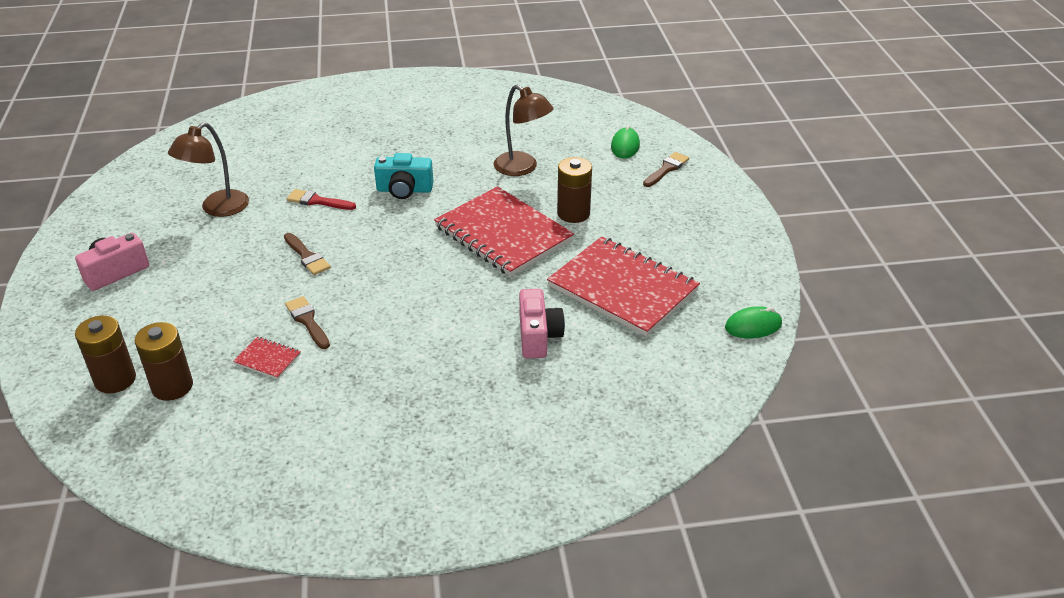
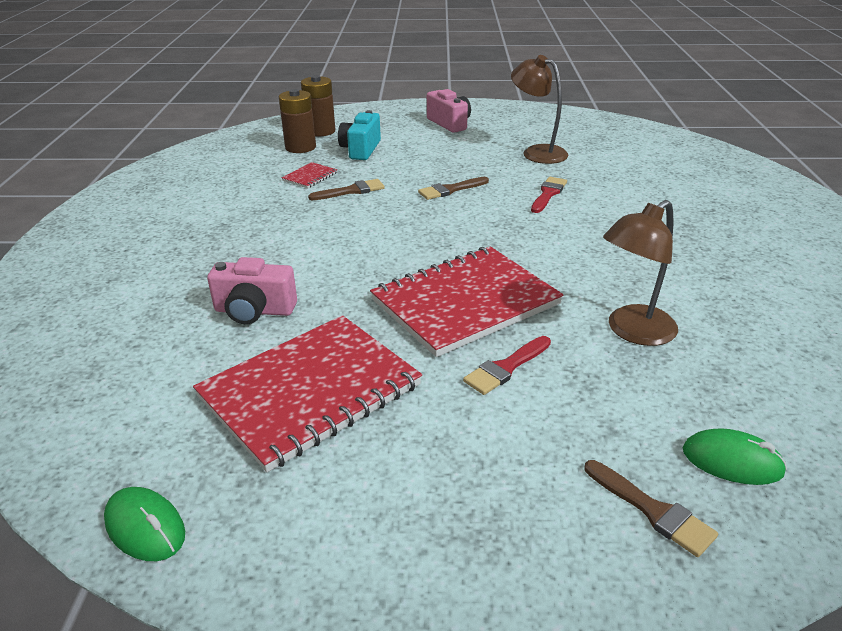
camera: 100 degrees right, 5 degrees down
turquoise camera [374,153,433,199] -> turquoise camera moved to [338,110,381,160]
brown battery [557,157,592,223] -> red brush [463,336,551,395]
green mouse [725,306,782,338] -> green mouse turned 45 degrees counterclockwise [104,487,185,561]

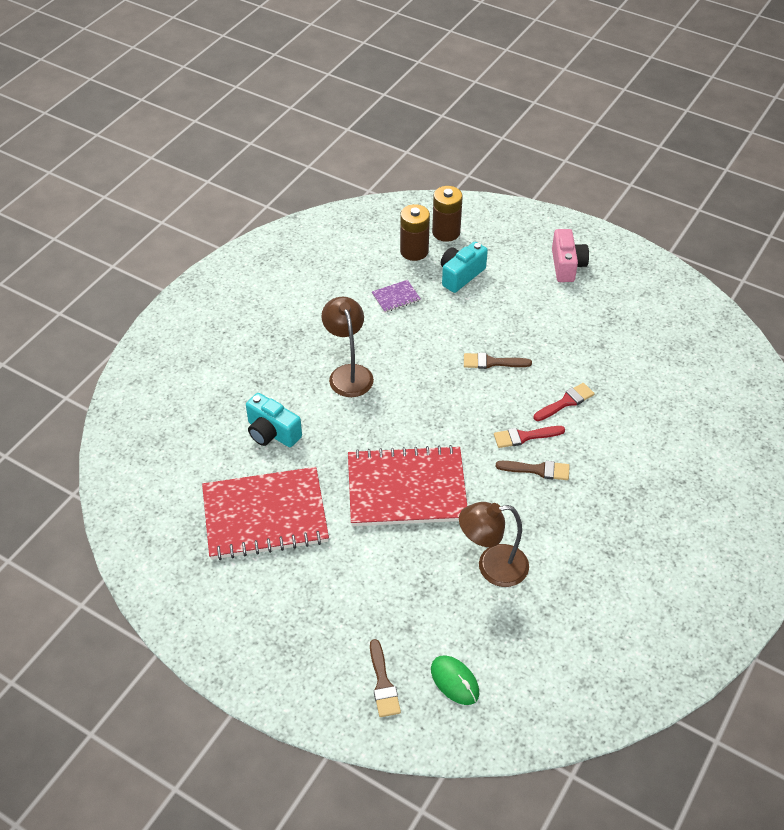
camera: 30 degrees right, 15 degrees up
green mouse [104,487,185,561] -> none
pink camera [207,257,297,324] -> turquoise camera [246,393,302,447]
red notebook [282,162,337,188] -> purple notebook [372,280,421,313]
brown brush [308,179,385,200] -> brown brush moved to [495,461,570,480]
red brush [463,336,551,395] -> red brush moved to [494,426,565,448]
brown lamp [511,55,568,164] -> brown lamp moved to [322,297,374,397]

